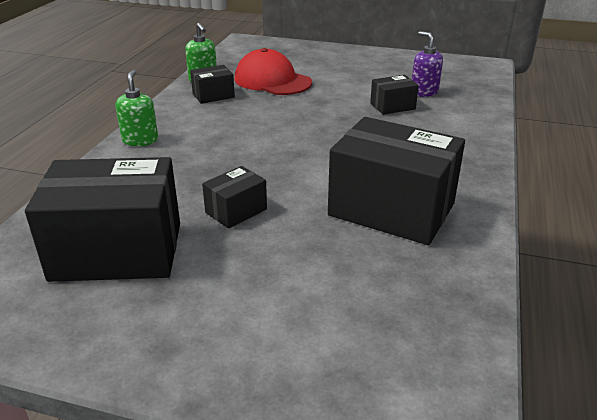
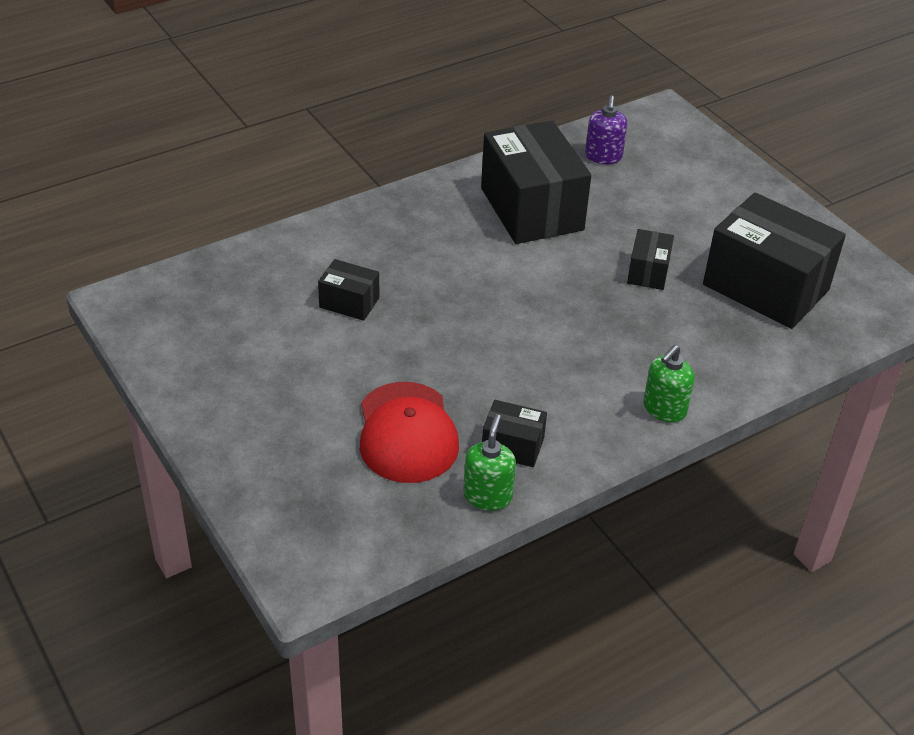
camera: 140 degrees left, 10 degrees up
black box [202,166,267,229] -> black box turned 75 degrees counterclockwise [627,229,674,290]
purple soap dispenser [412,31,443,97] -> purple soap dispenser moved to [585,95,627,164]

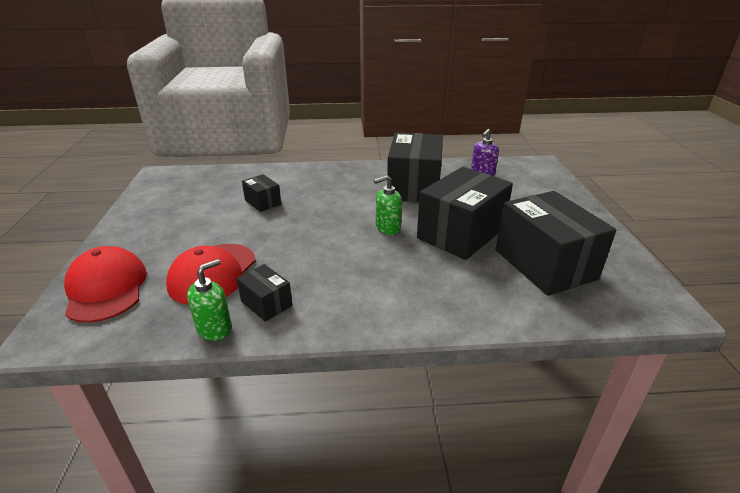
camera: 30 degrees right, 10 degrees down
black box [627,229,674,290] -> black box [417,167,513,260], size x2.13
green soap dispenser [643,345,695,422] -> green soap dispenser moved to [374,175,402,235]
none -> red cap [64,246,147,323]

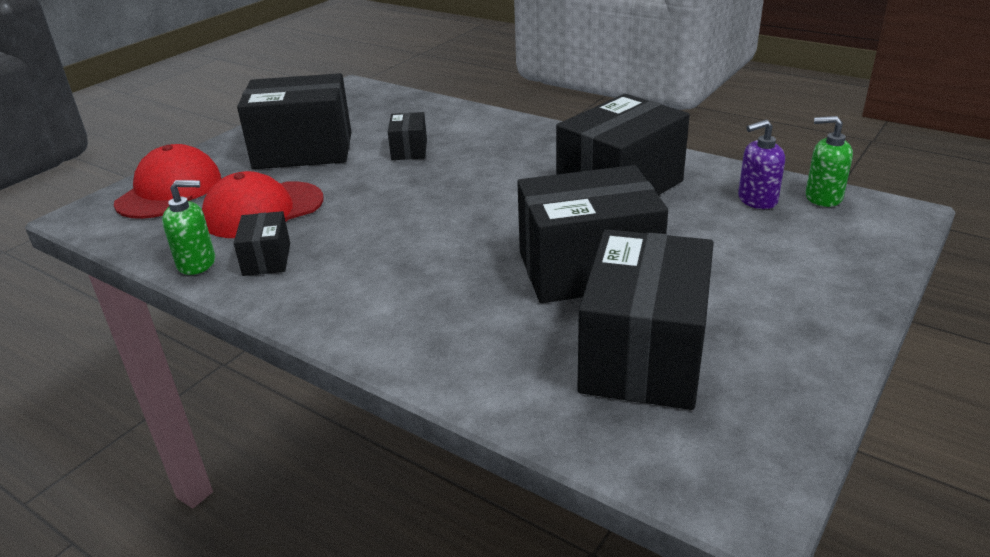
camera: 40 degrees right, 0 degrees up
green soap dispenser [374,175,402,235] -> green soap dispenser moved to [806,116,853,207]
none -> black box [237,73,352,169]

